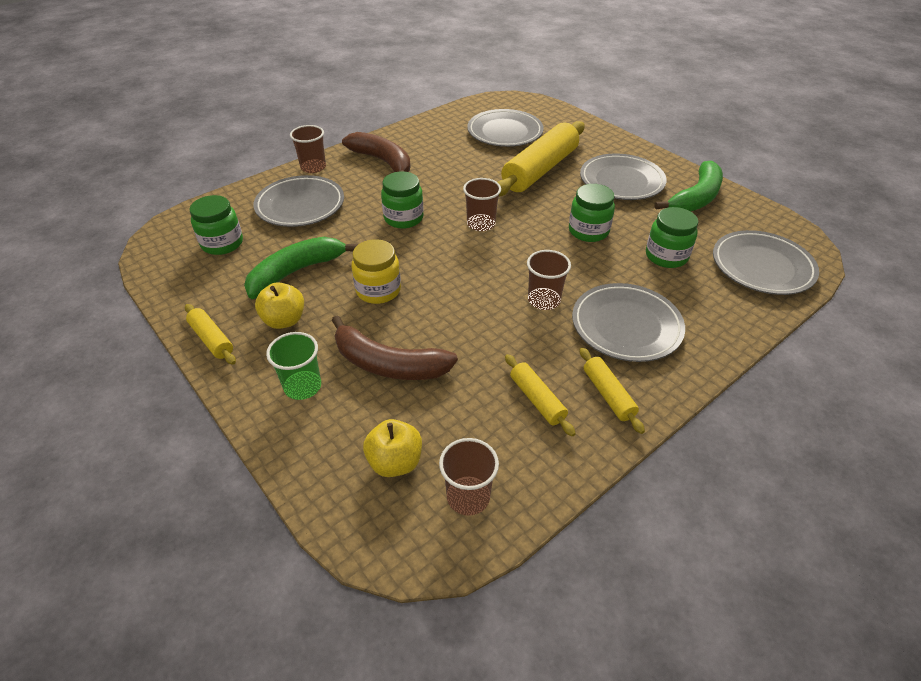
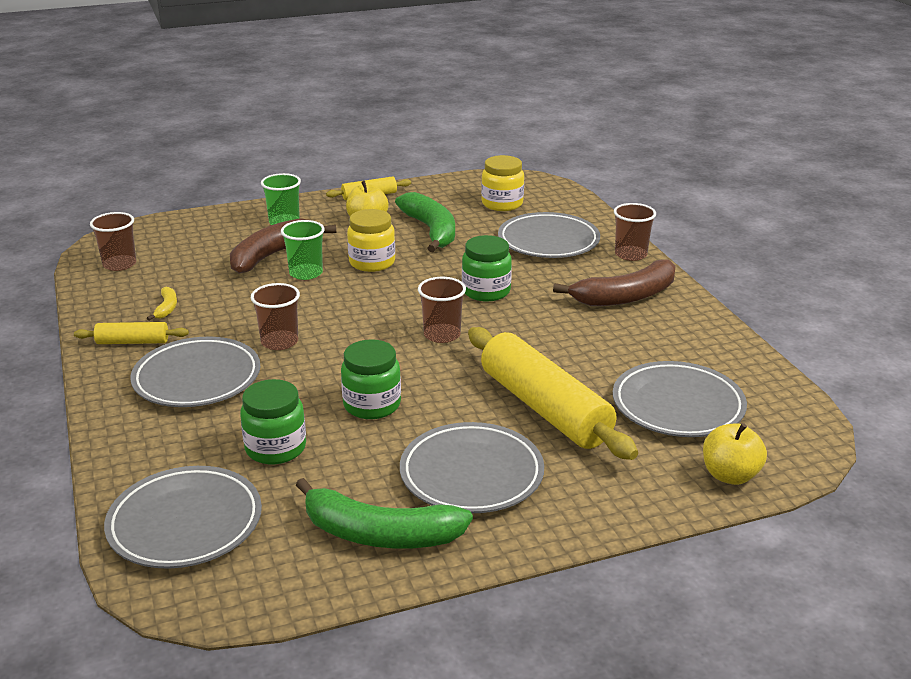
camera: 110 degrees right, 15 degrees down
green jar [190,195,243,255] -> yellow jar [481,155,524,211]
yellow apple [363,419,422,477] -> yellow apple moved to [703,423,767,485]
yellow rolling pin [505,354,576,436] -> yellow banana [147,287,177,320]
green banana [655,161,723,211] -> green banana turned 45 degrees counterclockwise [296,478,473,548]
none -> green cup [281,220,325,280]

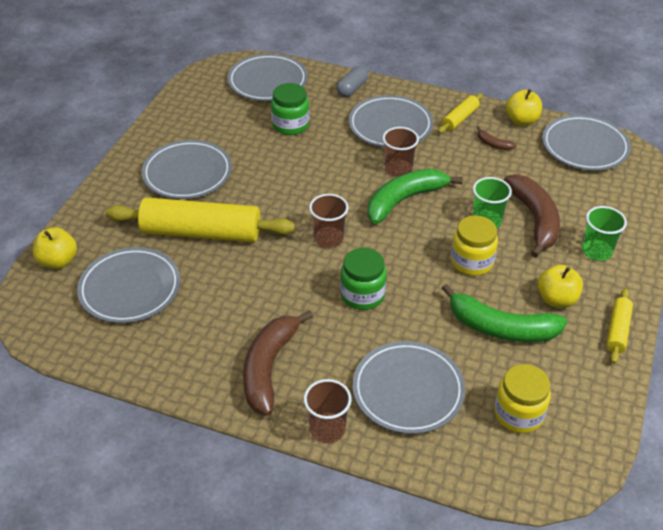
camera: 130 degrees right, 15 degrees up
brown cup [90,212,136,271] -> grey plate [542,115,631,170]
yellow banana [147,287,177,320] -> brown banana [477,126,517,150]
green banana [296,478,473,548] -> green banana moved to [368,169,463,224]
green jar [341,339,401,419] -> none
none -> grey capsule [337,66,368,97]
none -> yellow apple [506,89,542,126]

